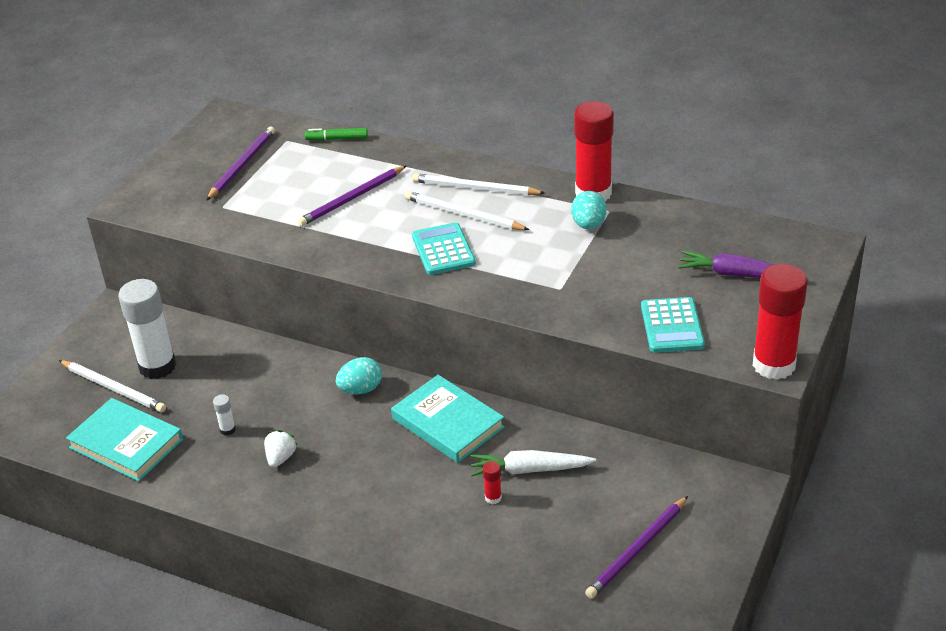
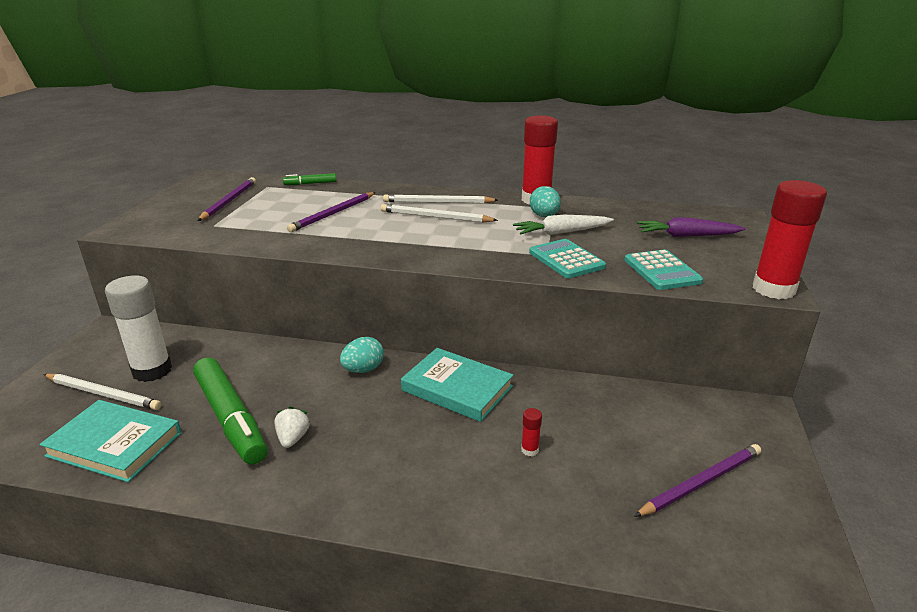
camera: 15 degrees left, 10 degrees down
white glue stick [213,394,236,436] -> green marker [193,357,268,465]
turquoise calculator [412,222,476,275] -> turquoise calculator moved to [529,239,606,278]
white carrot [470,450,596,476] -> white carrot moved to [513,215,614,235]
purple pencil [585,496,688,599] -> purple pencil turned 150 degrees counterclockwise [634,444,761,517]

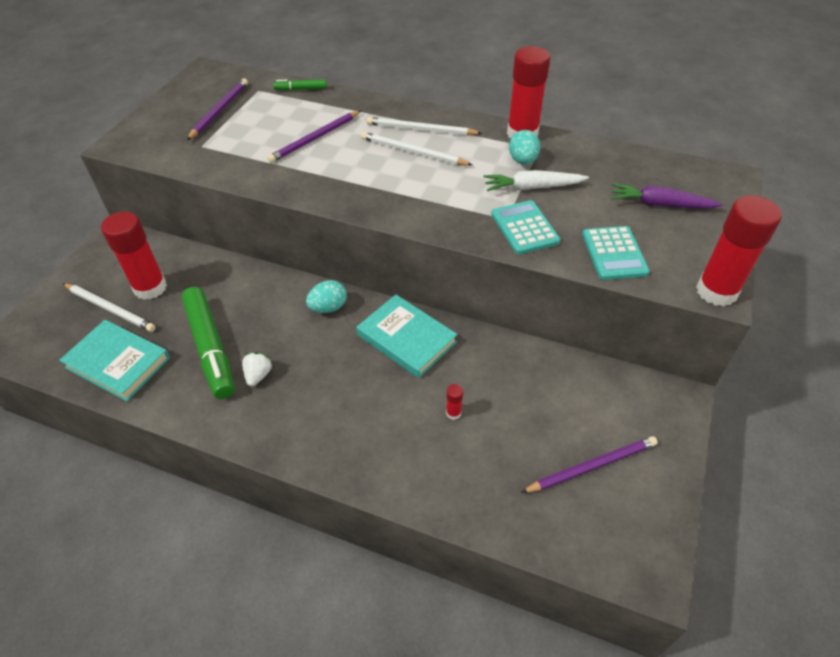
camera: 10 degrees right, 20 degrees up
white glue stick [105,276,172,382] -> red glue stick [101,212,167,300]

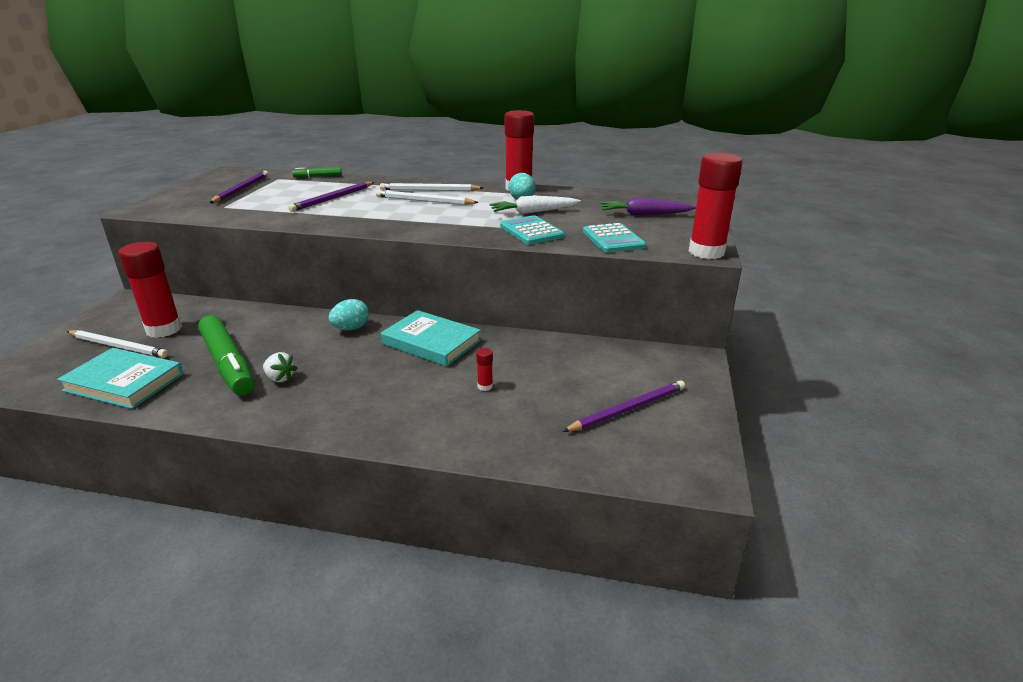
camera: 10 degrees left, 20 degrees down
white strawberry [242,352,273,386] -> white strawberry turned 120 degrees clockwise [263,352,297,382]

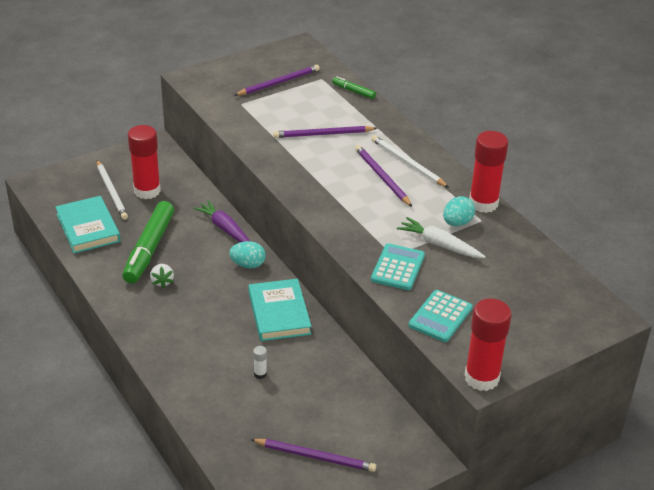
camera: 45 degrees right, 10 degrees up
white pencil [376,190,479,205] -> purple pencil [355,145,412,207]
red glue stick [476,348,493,391] -> white glue stick [253,346,267,379]
purple carrot [601,197,696,215] -> purple carrot moved to [193,200,250,242]

